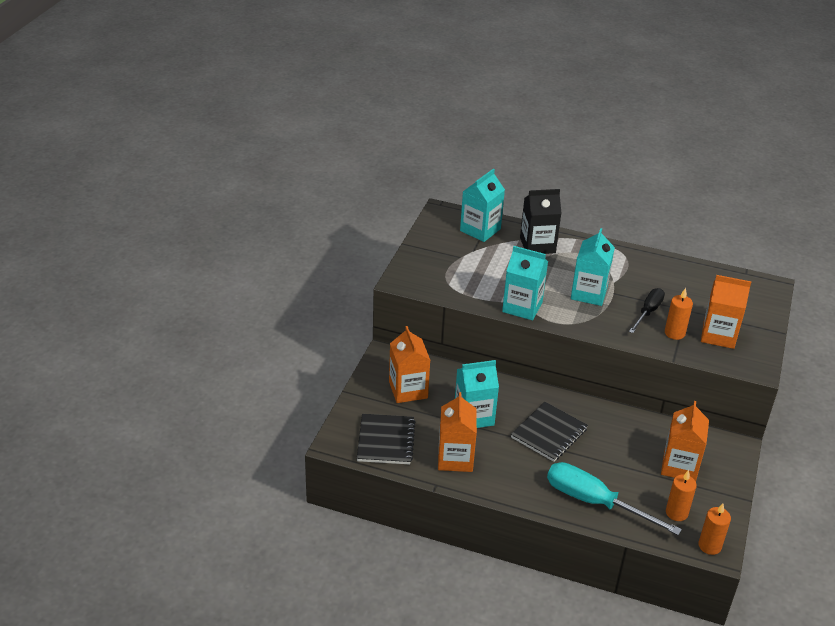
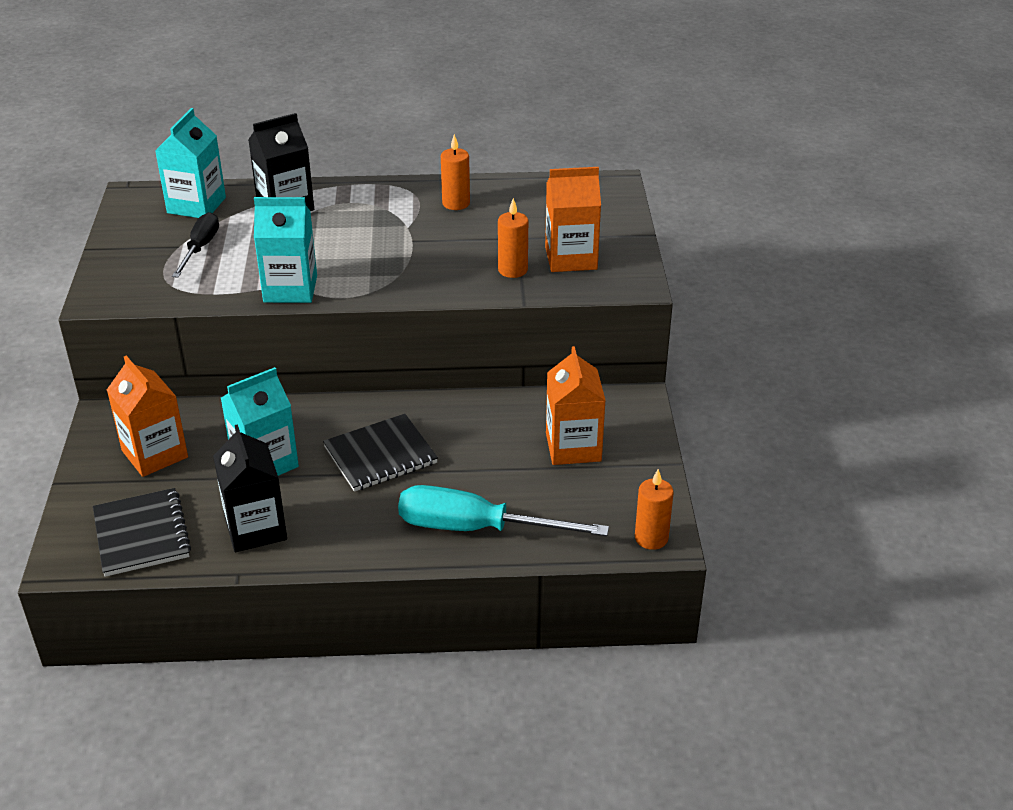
camera: 20 degrees left, 0 degrees up
orange carton [438,392,477,472] -> black carton [213,424,287,552]
black notebook [511,402,588,462] -> black notebook turned 45 degrees clockwise [323,414,438,492]
turquoise carton [571,228,615,306] -> none
black screwdriver [629,288,665,333] -> black screwdriver moved to [172,212,219,278]
orange candle [666,470,697,521] -> orange candle moved to [441,134,470,210]

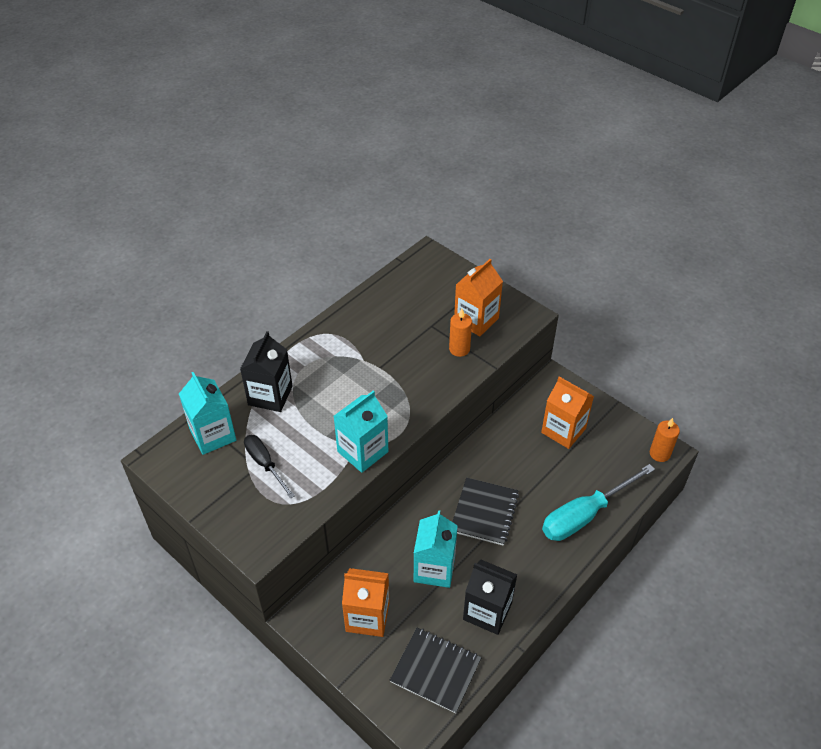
camera: 45 degrees left, 10 degrees up
orange candle [441,134,470,210] -> none

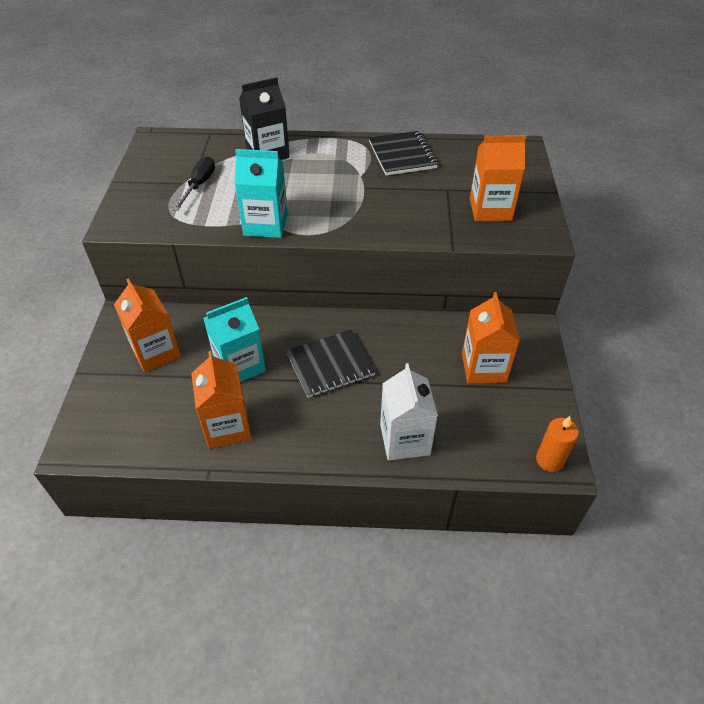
camera: 50 degrees right, 0 degrees up
turquoise carton [179,372,236,455] -> none
black notebook [390,628,482,714] -> black notebook moved to [369,131,438,176]
orange candle [449,309,472,357] -> none
black carton [463,560,517,635] -> orange carton [191,351,252,449]
turquoise screwdriver [542,464,655,541] -> white carton [380,363,438,461]

